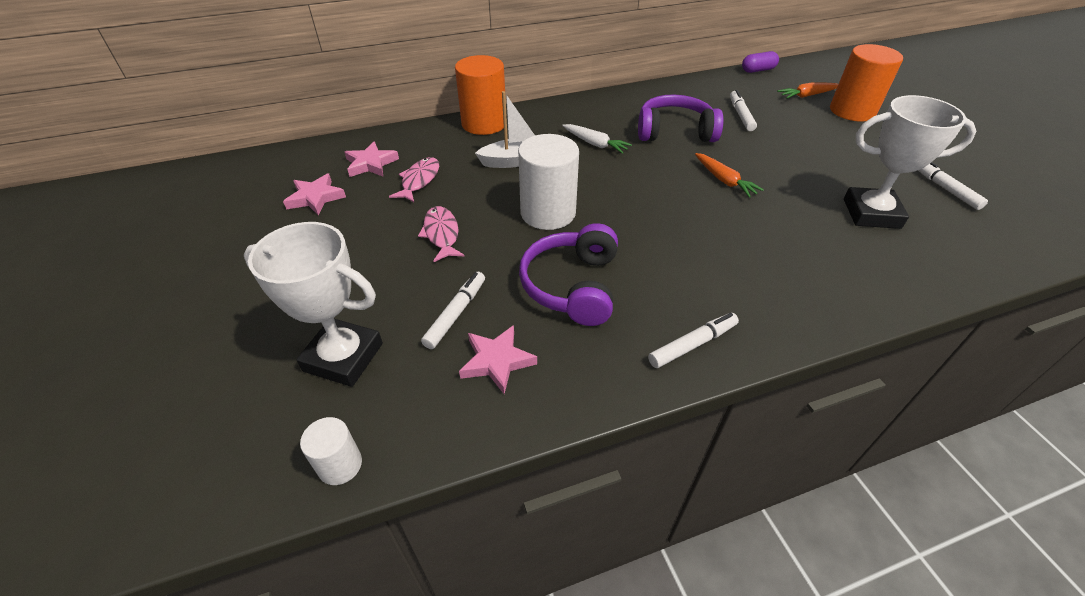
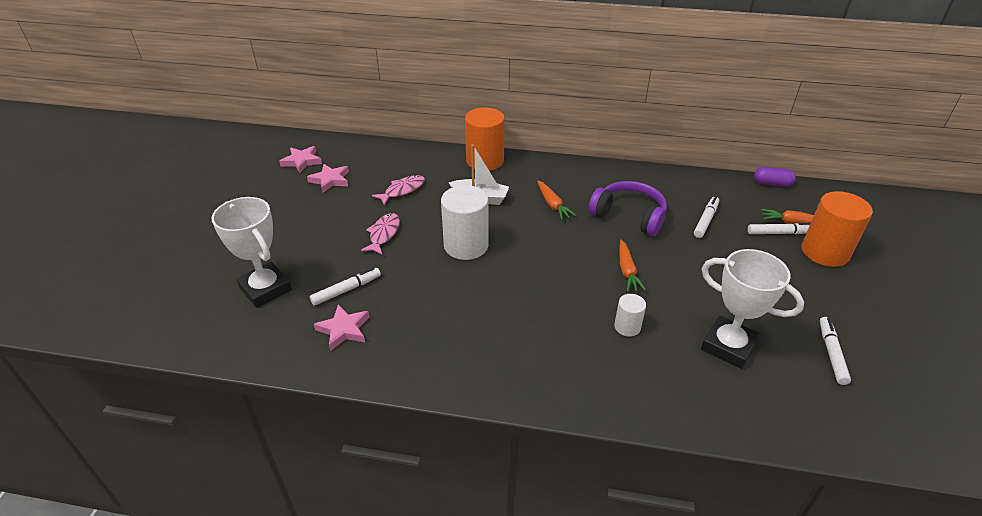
camera: 30 degrees right, 5 degrees down
white cylinder [300,417,362,485] -> white cylinder moved to [614,294,646,337]
pink star [344,142,399,177] -> pink star moved to [279,146,322,173]
purple headphones [519,223,618,326] -> none
white carrot [562,124,632,154] -> orange carrot [537,181,576,220]
white marker [648,313,739,368] -> white marker moved to [748,223,810,234]

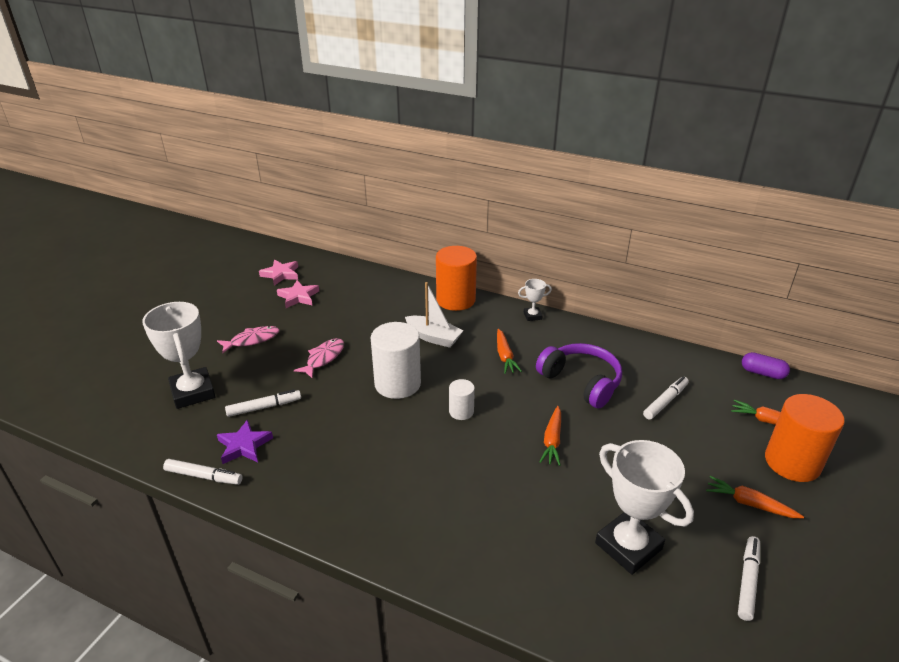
camera: 15 degrees right, 5 degrees down
pink star [314,304,369,351] -> purple star [217,419,273,464]
pink fish [372,175,425,205] -> pink fish moved to [217,326,279,354]
white cylinder [614,294,646,337] -> white cylinder moved to [449,379,475,420]
white marker [748,223,810,234] -> white marker moved to [163,459,243,485]
none -> white trophy [518,279,552,321]
none -> orange carrot [706,476,804,518]

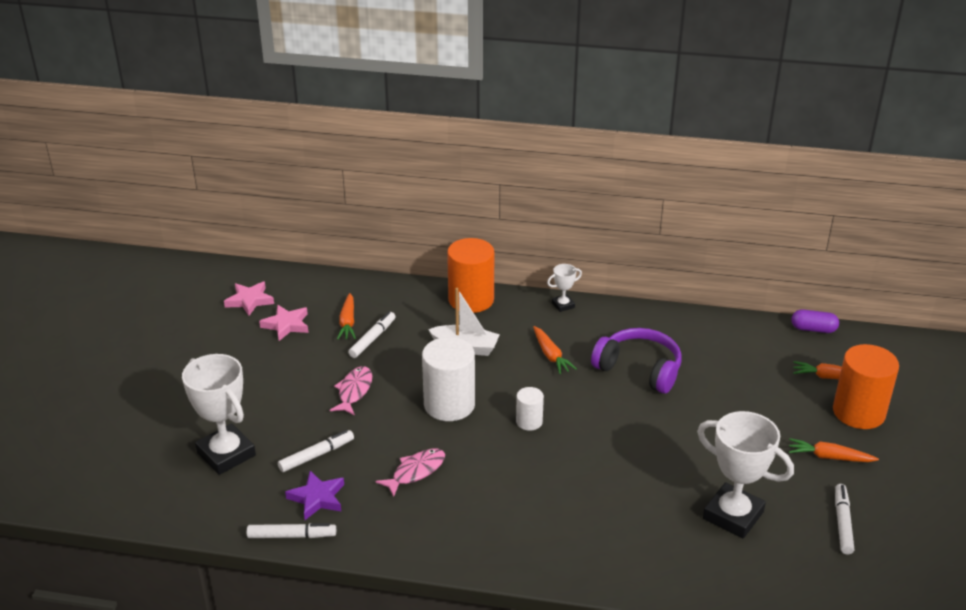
camera: 15 degrees left, 0 degrees up
pink fish [217,326,279,354] -> pink fish moved to [375,448,445,497]
orange carrot [540,406,561,466] -> orange carrot moved to [337,293,356,340]
white marker [643,376,689,420] -> white marker moved to [348,312,396,358]

